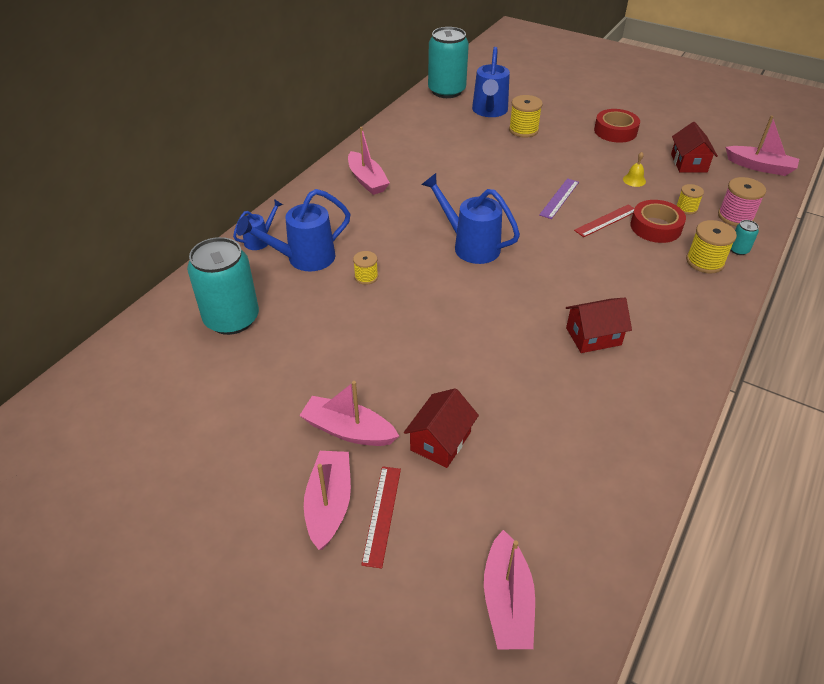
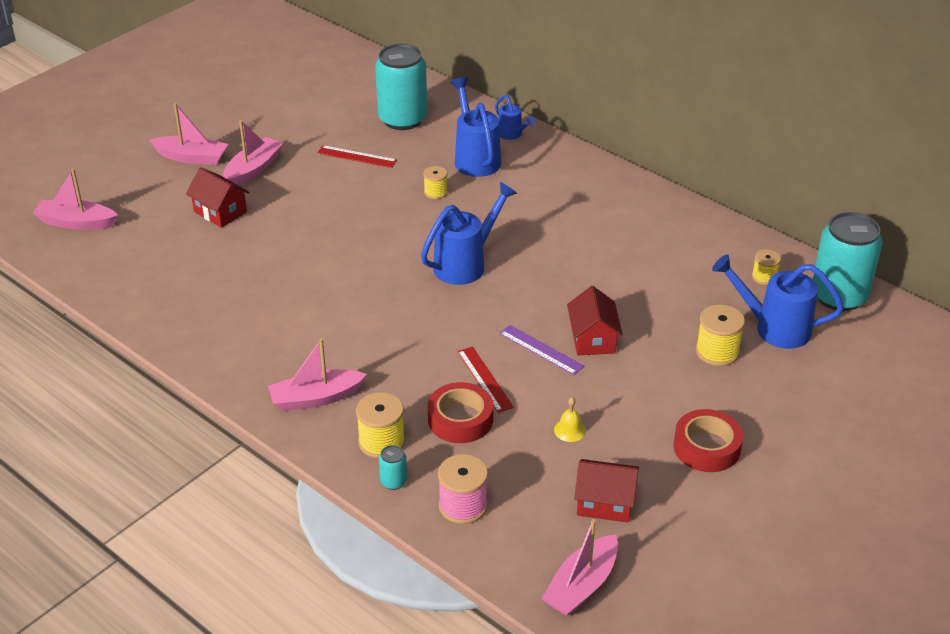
camera: 100 degrees right, 5 degrees down
pink boat [348,127,390,195] -> pink boat moved to [268,338,367,411]
red ruler [361,466,401,568] -> red ruler moved to [317,145,397,168]
red house [566,298,632,353] -> red house moved to [567,286,623,355]
yellow spool [676,184,704,214] -> yellow spool moved to [752,249,781,285]

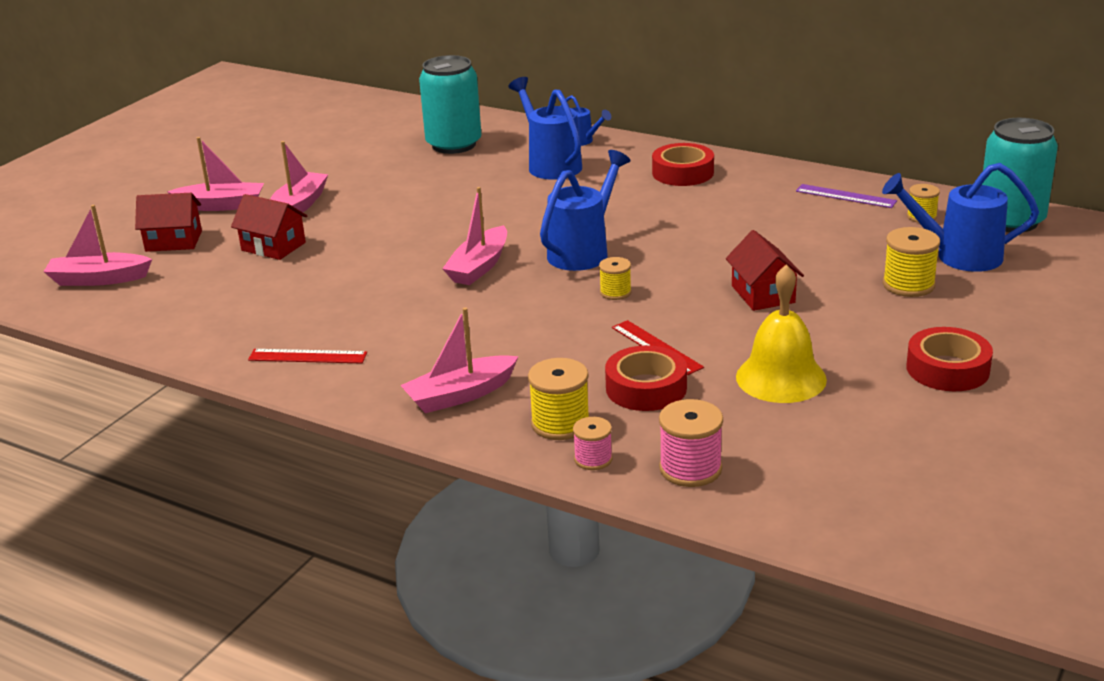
camera: 10 degrees left, 10 degrees down
red ruler [317,145,397,168] -> red ruler moved to [248,349,367,363]
turquoise can [379,445,407,490] -> pink spool [573,417,613,470]
yellow spool [423,166,448,199] -> yellow spool moved to [599,257,632,300]
purple ruler [499,325,584,375] -> purple ruler moved to [796,184,897,208]
pink boat [541,519,618,616] -> pink boat moved to [442,187,507,285]
yellow bell [554,397,586,442] -> yellow bell [736,264,827,403], size x2.27
red house [574,459,639,523] -> red house moved to [135,193,202,252]
none -> red tape [652,143,714,186]

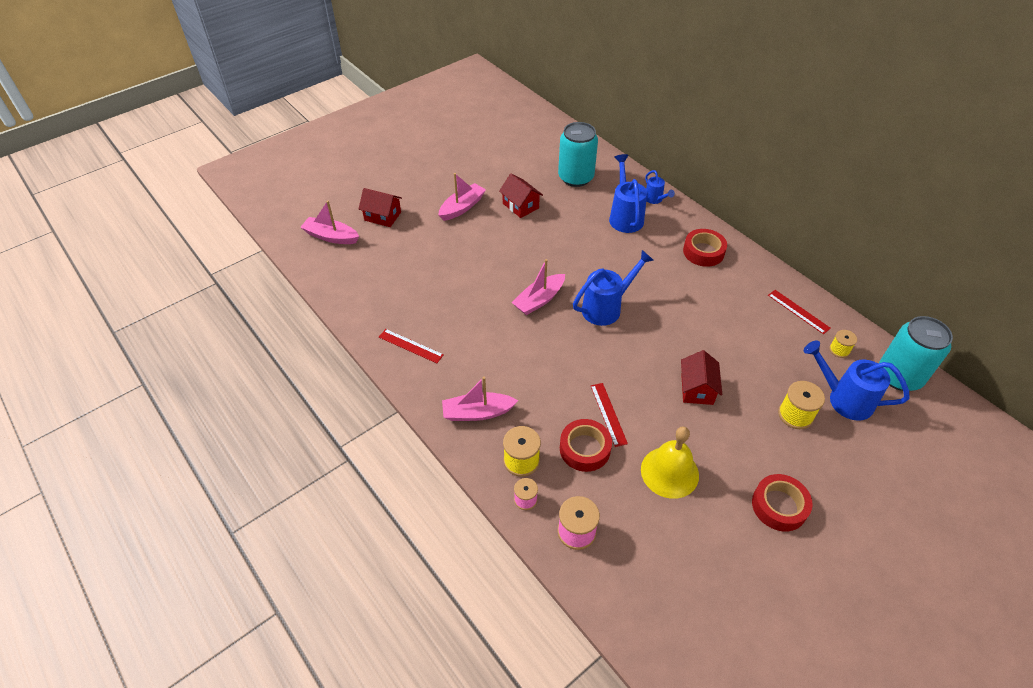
camera: 20 degrees right, 20 degrees up
pink boat [167,137,264,211] -> none
red house [231,194,307,260] -> red house moved to [499,173,543,218]
yellow spool [599,257,632,300] -> none
purple ruler [796,184,897,208] -> red ruler [768,290,831,334]

